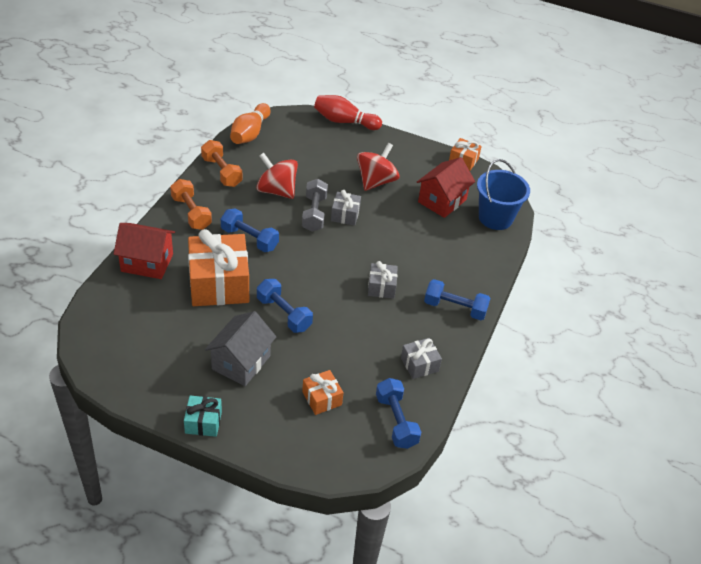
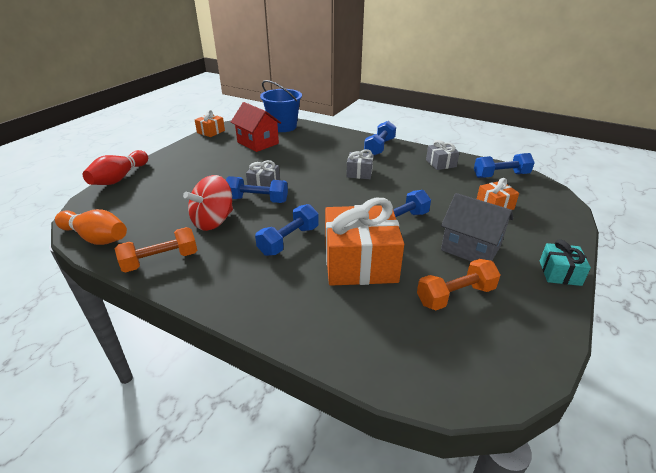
camera: 80 degrees left, 10 degrees down
red house [114,223,175,279] -> none
orange dumbbell [170,179,212,230] -> orange dumbbell moved to [417,259,500,310]
grey dumbbell [302,179,328,232] -> blue dumbbell [226,176,288,203]
red spinning top [357,143,400,191] -> none

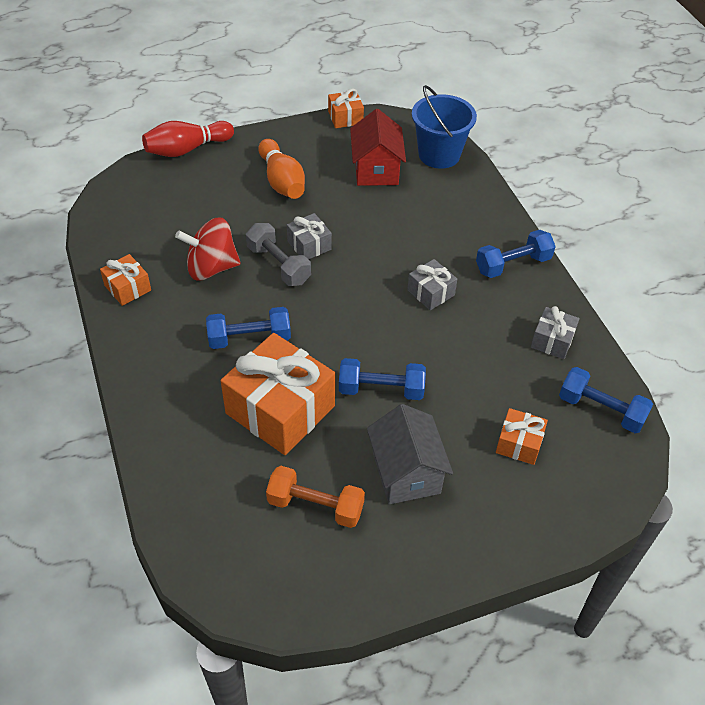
camera: 40 degrees right, 15 degrees up
orange bowling pin [55,209,127,245] -> orange bowling pin moved to [258,139,305,199]
orange dumbbell [114,227,197,272] -> orange gift [100,254,151,306]
blue dumbbell [226,176,288,203] -> grey dumbbell [246,223,311,286]
turquoise gift [540,240,591,286] -> none

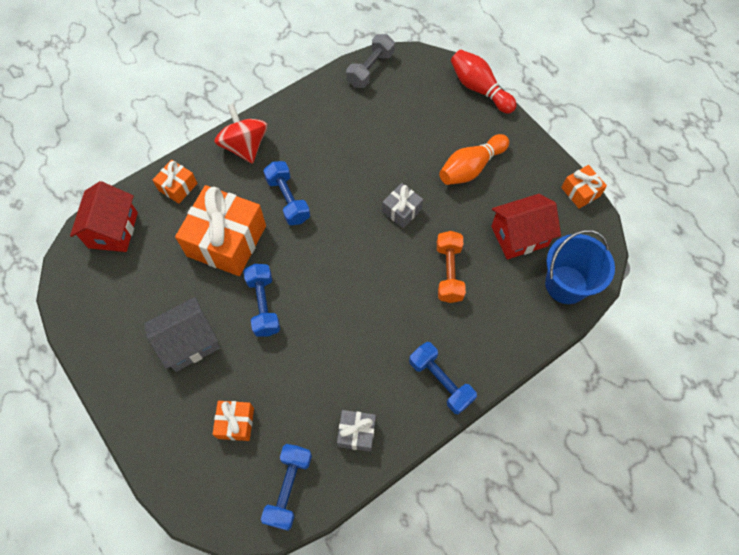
camera: 75 degrees right, 15 degrees up
orange gift [100,254,151,306] -> orange gift moved to [152,160,197,204]
red spinning top [175,217,241,281] -> red spinning top moved to [214,103,267,164]
grey dumbbell [246,223,311,286] -> grey dumbbell moved to [346,34,395,88]
orange dumbbell [266,466,365,528] -> orange dumbbell moved to [437,231,466,303]
grey gift [407,259,457,310] -> none
none -> red house [70,181,138,252]

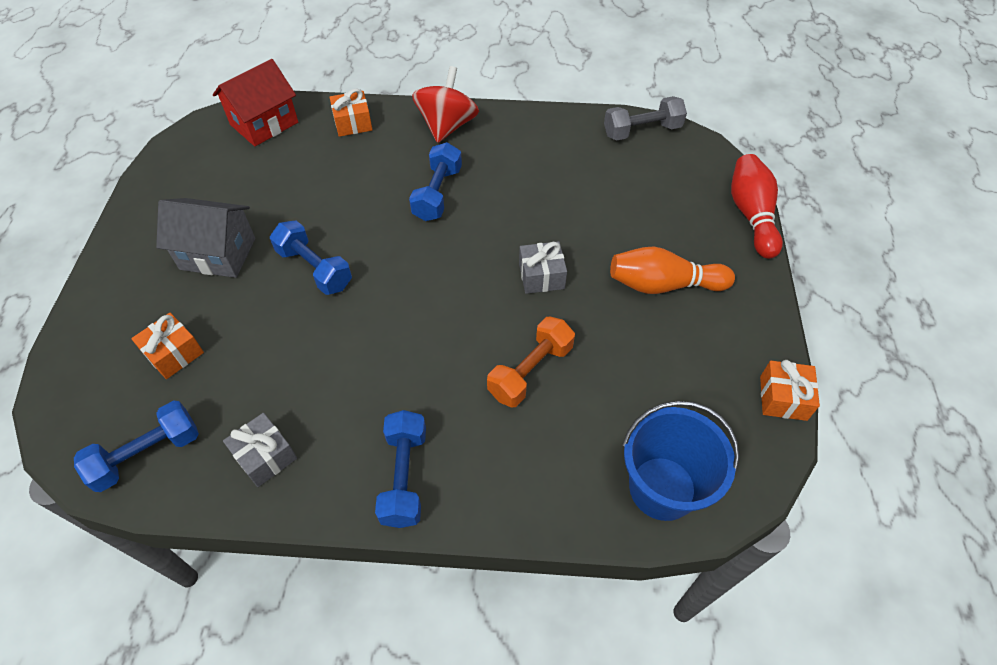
camera: 40 degrees right, 10 degrees down
orange gift [175,185,266,276] -> none
blue dumbbell [244,264,280,337] -> blue dumbbell turned 75 degrees counterclockwise [270,220,352,295]
red house [491,194,561,259] -> none

